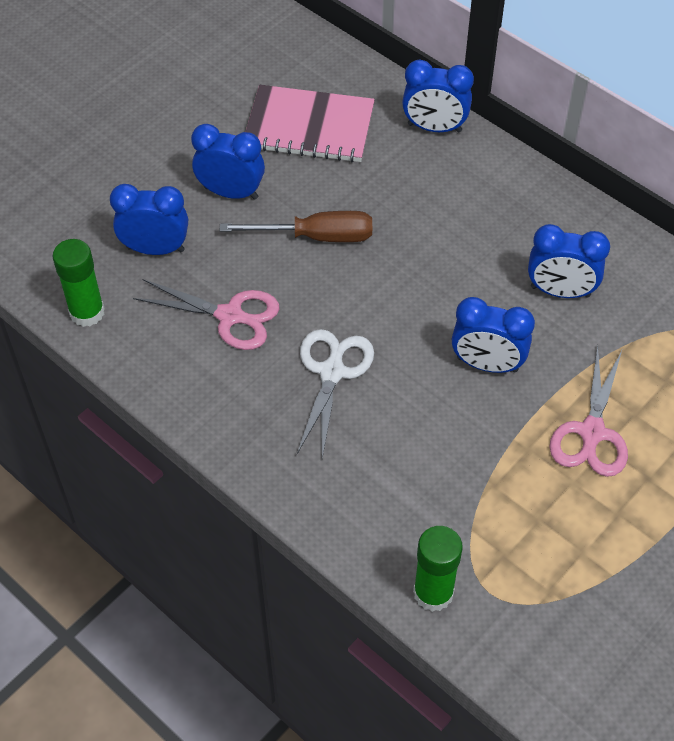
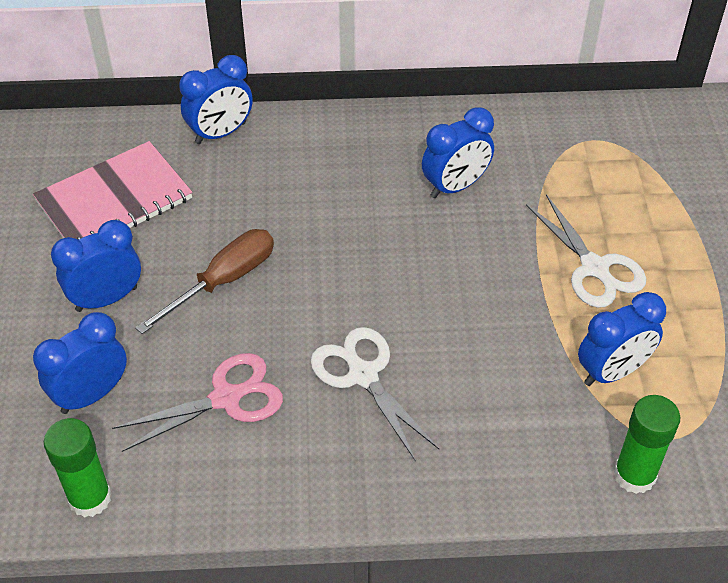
camera: 45 degrees left, 5 degrees down
blue clock [452,297,535,373] -> blue clock moved to [578,292,666,386]
pink scissors [549,345,628,477] -> white scissors [526,194,646,308]

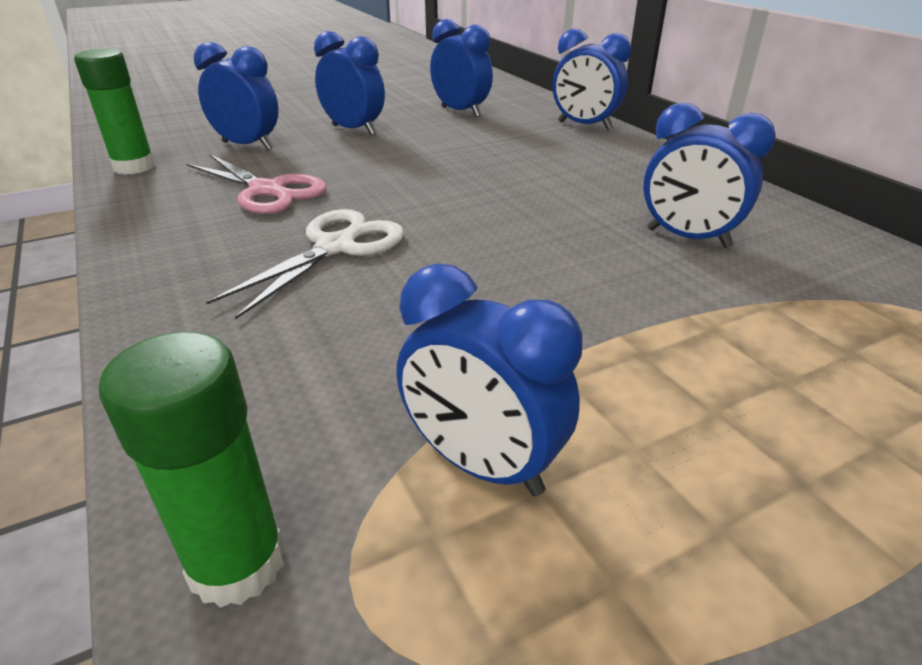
camera: 65 degrees right, 15 degrees down
pink notebook [33,141,193,239] -> blue clock [430,19,493,117]
brown screwdriver [135,229,274,334] -> none
white scissors [526,194,646,308] -> none

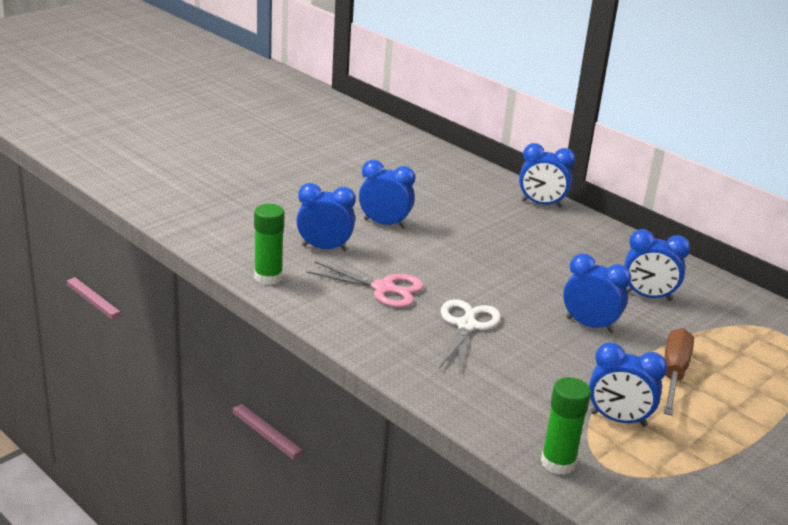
camera: 20 degrees left, 5 degrees down
blue clock [430,19,493,117] -> blue clock moved to [563,253,631,333]
none -> brown screwdriver [663,328,694,416]

